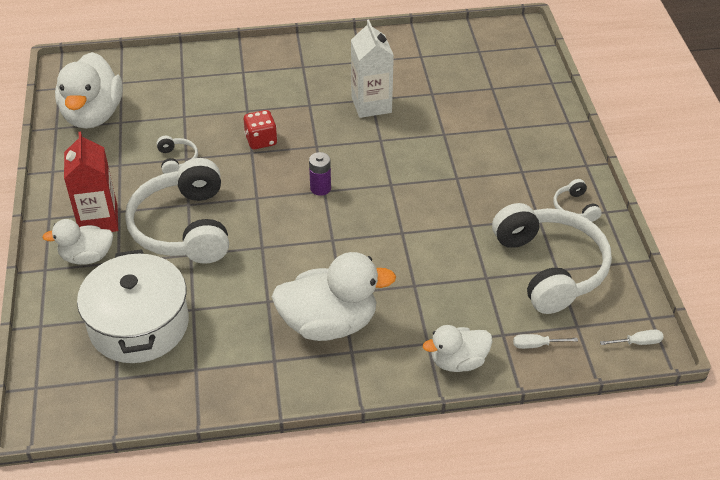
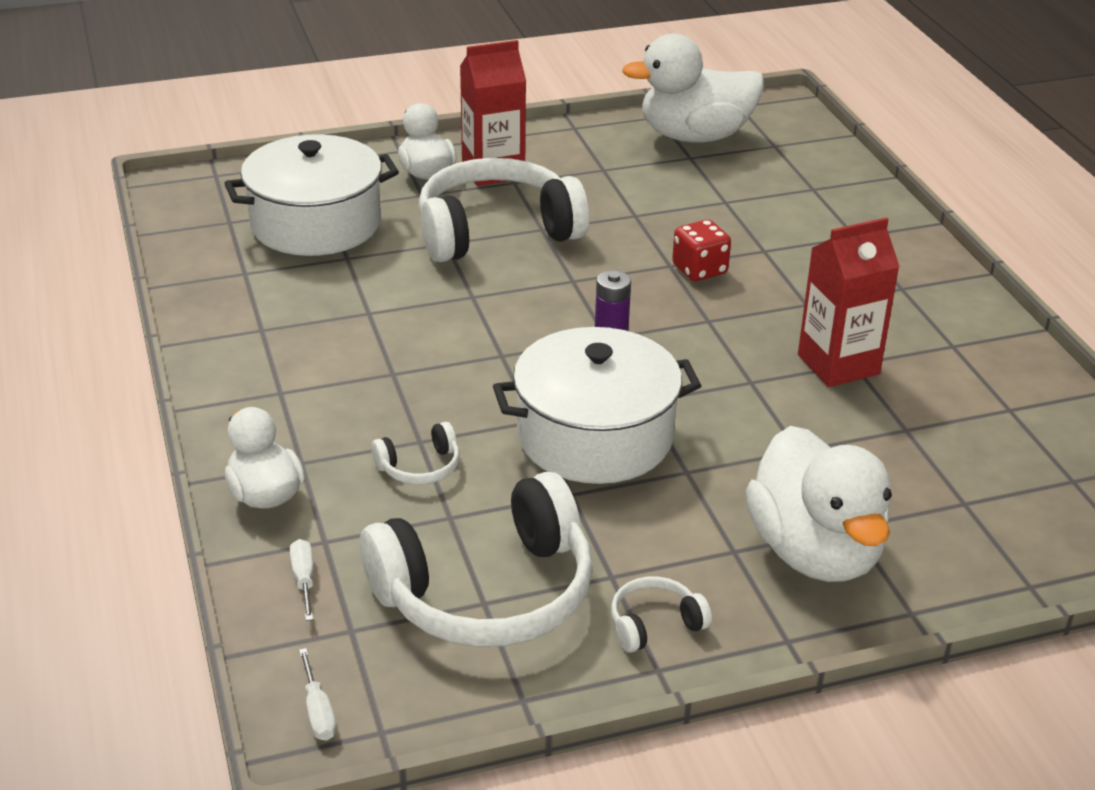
camera: 80 degrees right, 10 degrees down
white headphones [157,136,198,174] -> white headphones moved to [371,422,460,485]
white duck [272,252,396,341] -> white duck moved to [746,426,892,582]
white carton [351,20,394,118] -> red carton [798,217,900,387]
none -> white pot [493,327,702,484]

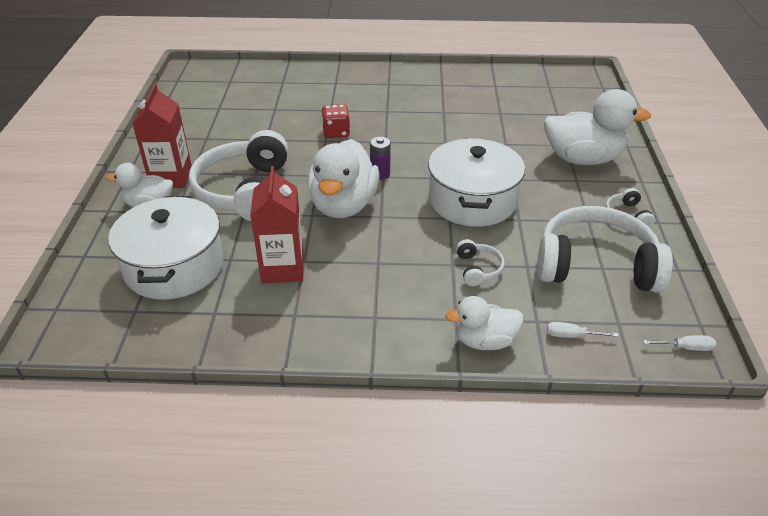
camera: 70 degrees left, 5 degrees up
white headphones [360,472,593,647] -> white headphones turned 75 degrees counterclockwise [537,206,673,293]
white duck [622,33,764,143] -> white duck moved to [307,139,380,218]
red carton [798,217,900,387] -> red carton moved to [250,166,304,283]

